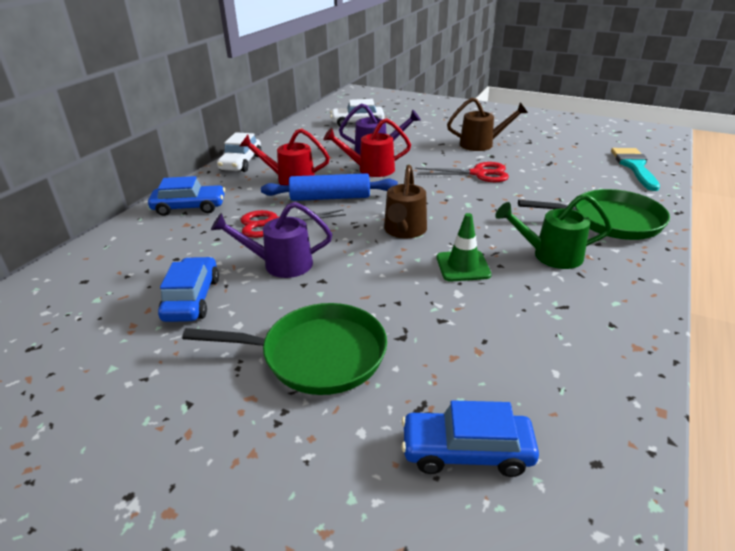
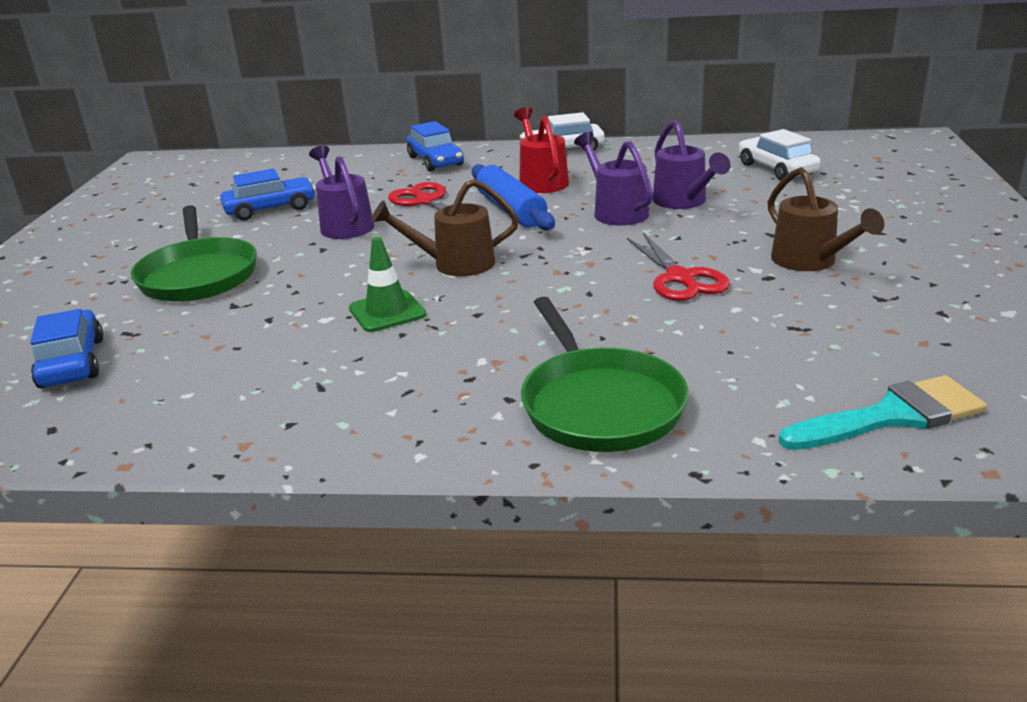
camera: 70 degrees right, 5 degrees down
red watering can [323,118,411,177] -> purple watering can [574,132,653,226]
green watering can [495,194,612,269] -> none

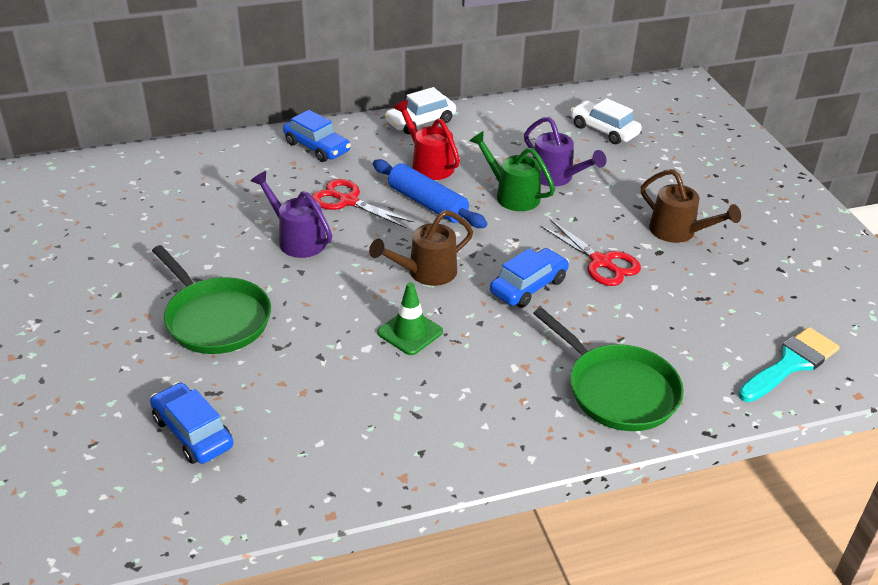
camera: 25 degrees left, 10 degrees up
blue car [220,168,316,220] -> blue car moved to [490,248,569,308]
purple watering can [574,132,653,226] -> green watering can [469,131,555,211]

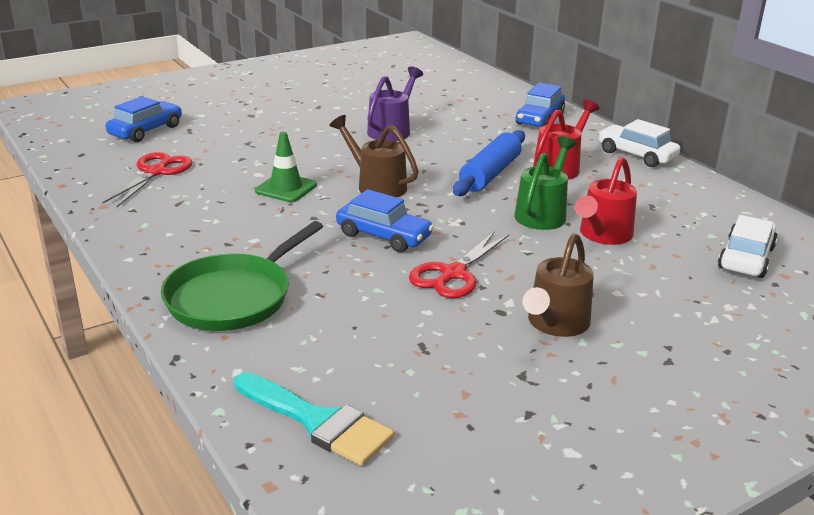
camera: 75 degrees right, 10 degrees down
green pan [152,245,271,354] -> none
red scissors [312,179,414,228] -> red scissors moved to [103,152,193,207]
purple watering can [524,117,606,187] -> red watering can [575,157,637,245]

